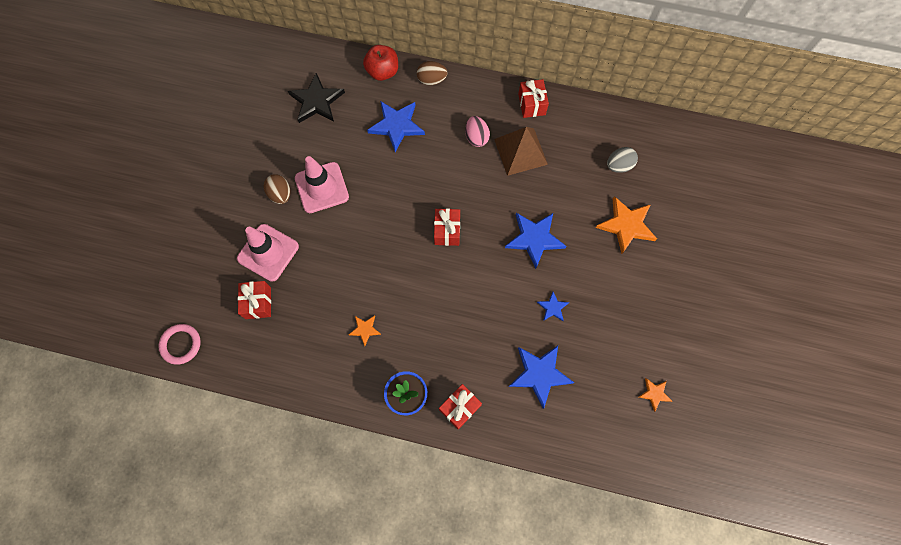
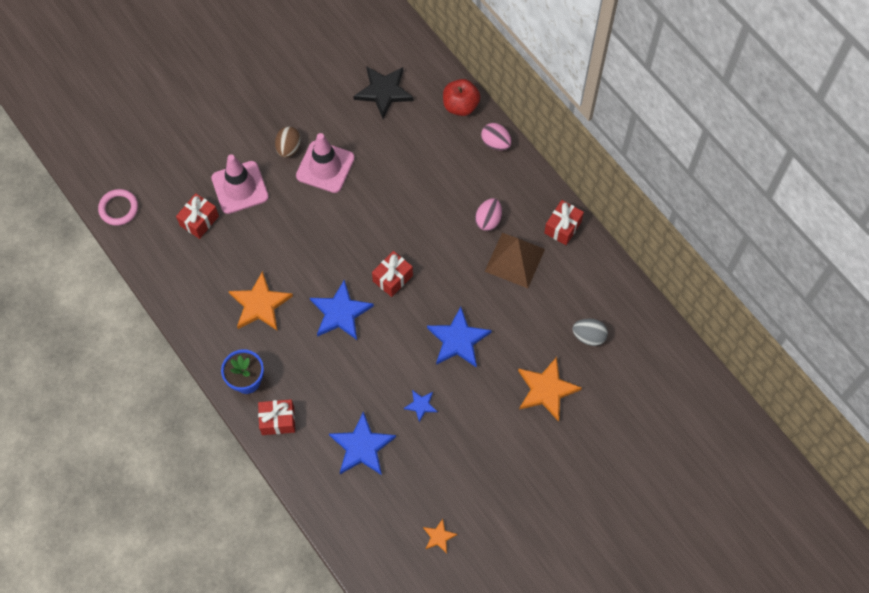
camera: 40 degrees right, 5 degrees down
orange star [349,316,381,346] -> orange star [229,271,293,331], size x1.96
blue star [367,101,425,152] -> blue star moved to [310,279,374,340]
brown egg [417,61,448,85] -> pink egg [481,123,512,151]

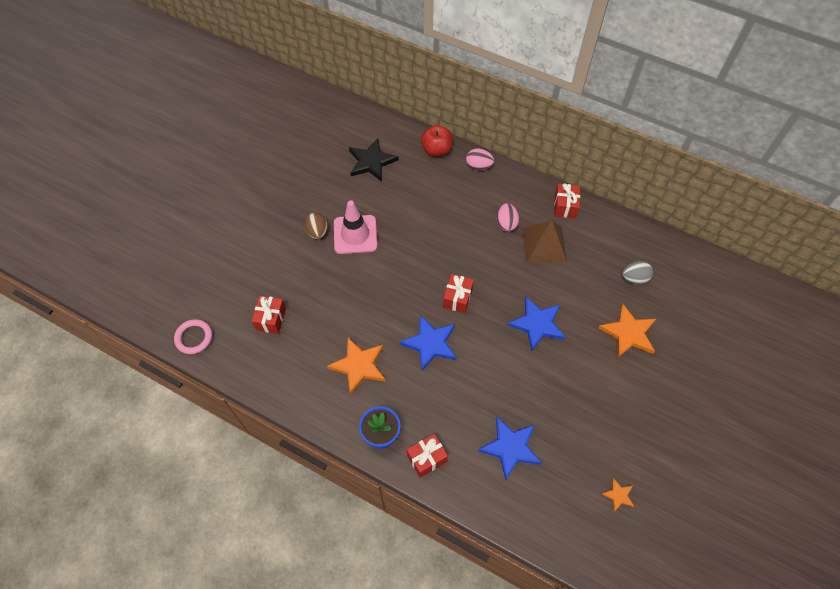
camera: 25 degrees left, 5 degrees down
pink traffic cone [211,154,269,214] -> none
blue star [404,390,437,422] -> none

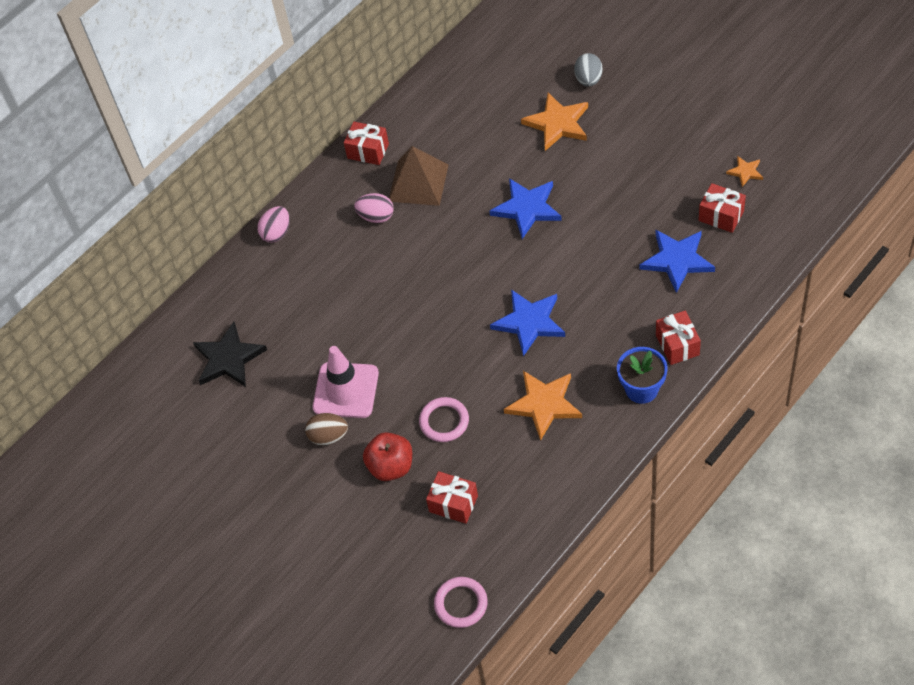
camera: 70 degrees left, 5 degrees down
red apple [421,125,453,157] -> red apple moved to [363,432,412,481]
red gift [443,274,474,313] -> red gift moved to [699,183,746,233]
grey egg [622,261,653,284] -> grey egg moved to [574,53,602,87]
none -> pink ring [419,397,469,442]

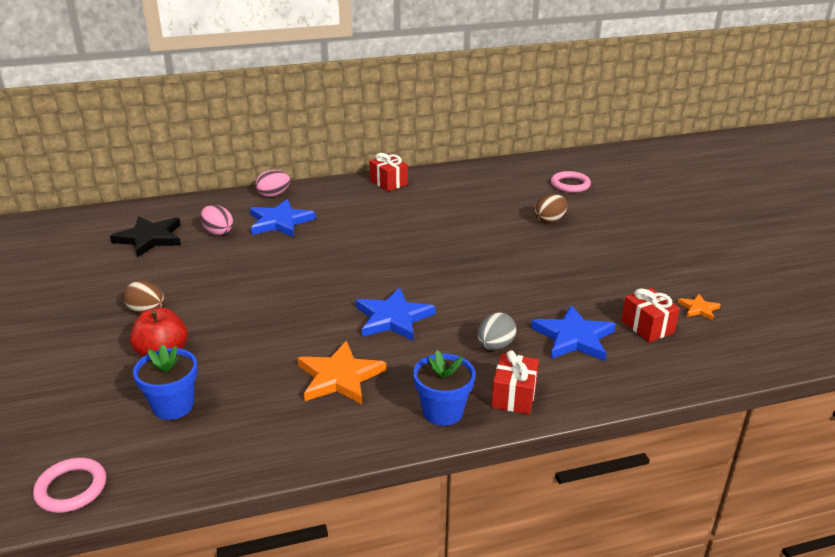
camera: 25 degrees right, 25 degrees down
pink traffic cone [313,346,379,418] -> none
pink egg [354,193,394,223] -> pink egg moved to [200,205,233,235]
brown pyramid [389,146,449,206] -> none
pink ring [419,397,469,442] -> pink ring moved to [551,171,591,193]
red gift [426,471,478,524] -> blue flower pot [133,344,198,420]
blue star [489,178,562,239] -> blue star moved to [250,199,316,237]
orange star [521,93,588,151] -> brown egg [535,194,567,223]
grey egg [574,53,602,87] -> grey egg moved to [478,312,516,350]

